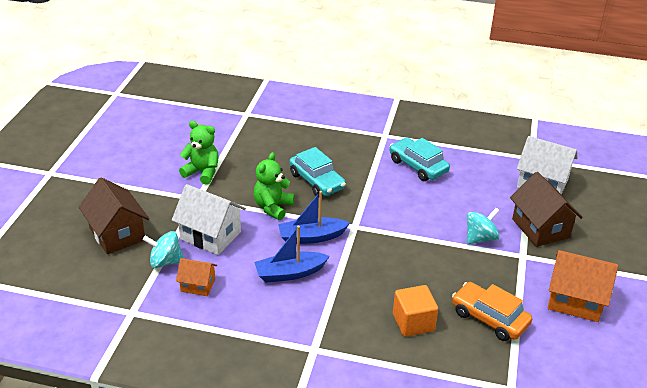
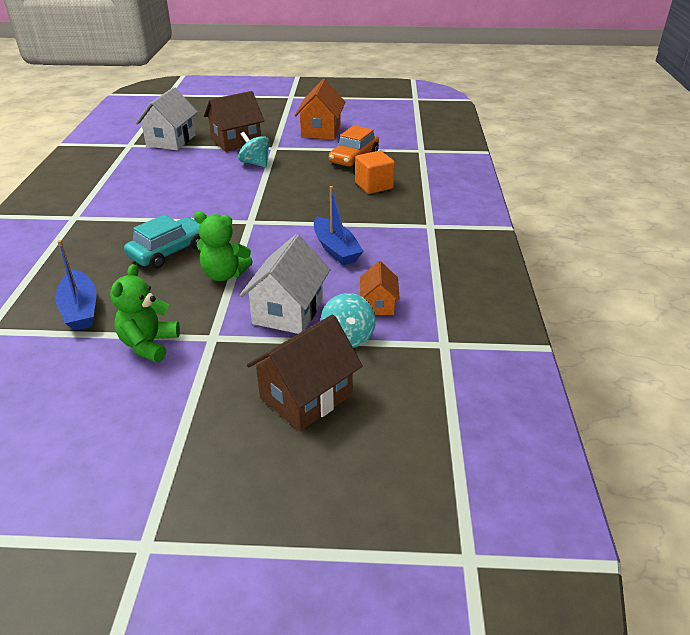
camera: 100 degrees left, 0 degrees up
blue boat [278,191,350,244] -> blue boat moved to [55,240,97,331]
turquoise car [390,137,450,181] -> none

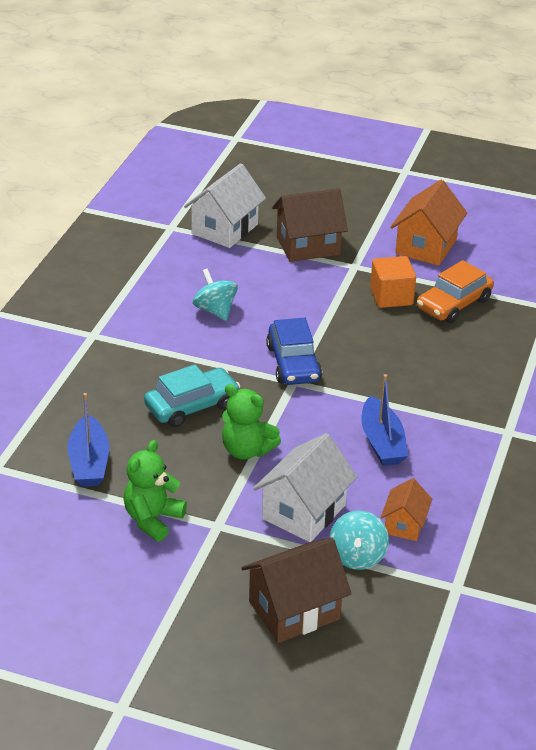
camera: 15 degrees right, 0 degrees up
turquoise spinning top [238,132,270,167] -> turquoise spinning top moved to [193,269,238,321]
orange cube [355,151,395,194] -> orange cube moved to [370,256,416,308]
none -> blue car [266,318,322,385]

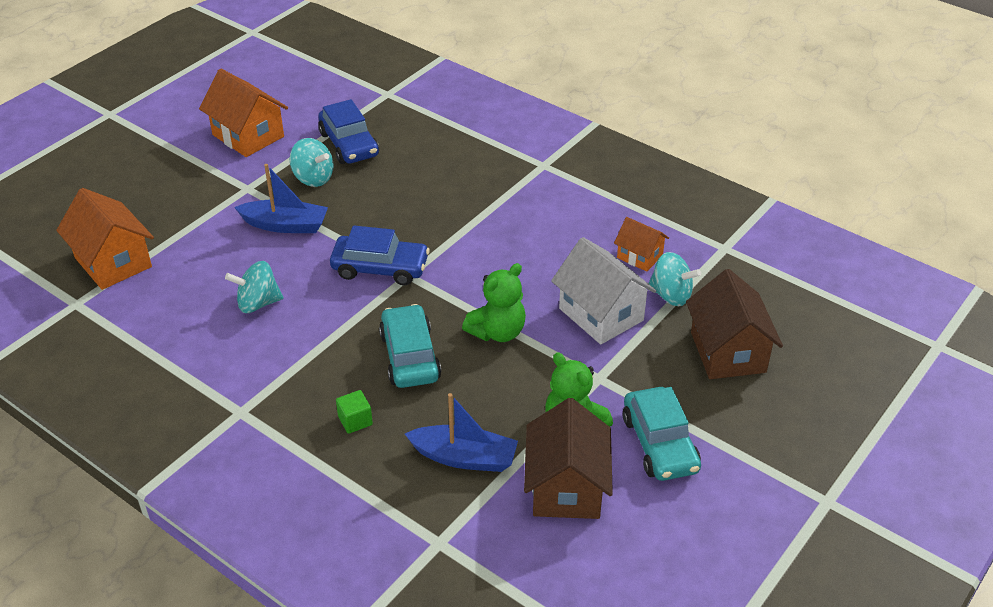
camera: 70 degrees left, 5 degrees up
white house [184,163,266,248] -> orange house [56,188,154,290]
brown house [272,188,348,262] -> brown house moved to [524,398,613,519]
blue boat [361,374,408,466] -> blue boat moved to [234,164,328,233]
orange cube [370,256,416,308] -> turquoise spinning top [290,138,334,187]
orange car [417,260,494,323] -> blue car [318,99,379,164]
none -> green cube [336,390,373,434]
none -> turquoise car [623,387,701,481]

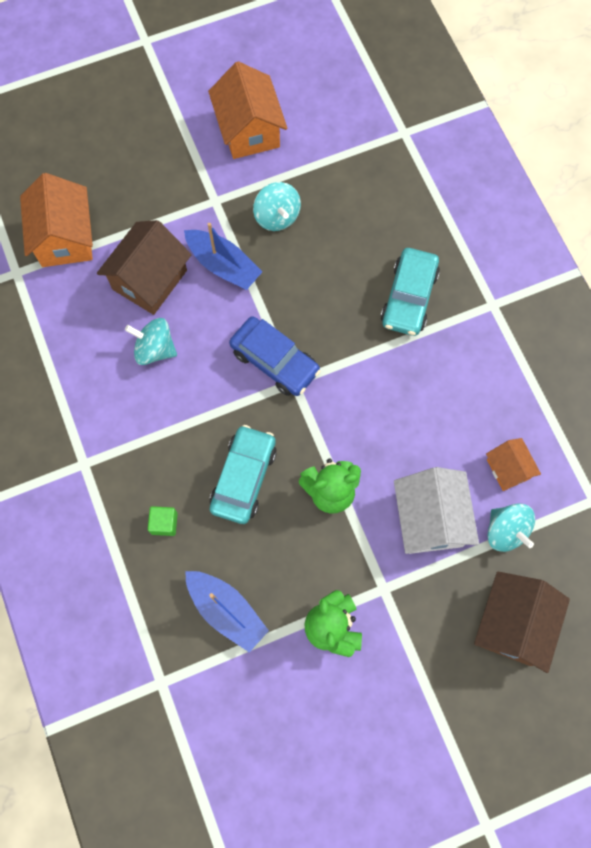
camera: 30 degrees right, 30 degrees up
blue car [318,99,379,164] -> none
brown house [524,398,613,519] -> brown house moved to [97,220,191,315]
turquoise car [623,387,701,481] -> turquoise car moved to [381,248,440,336]

